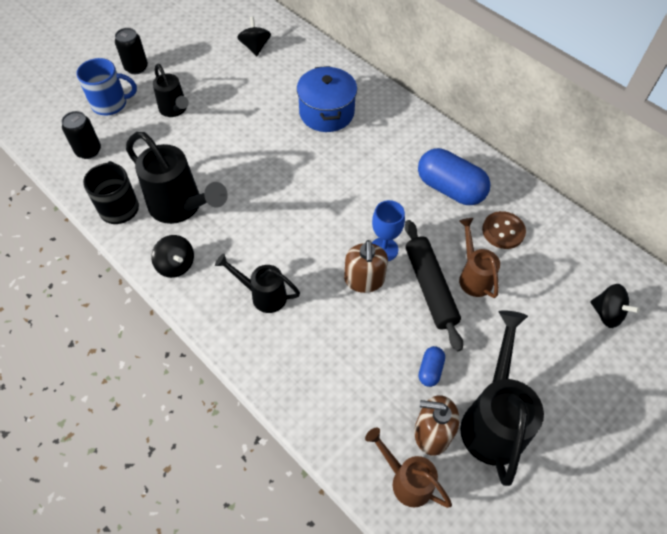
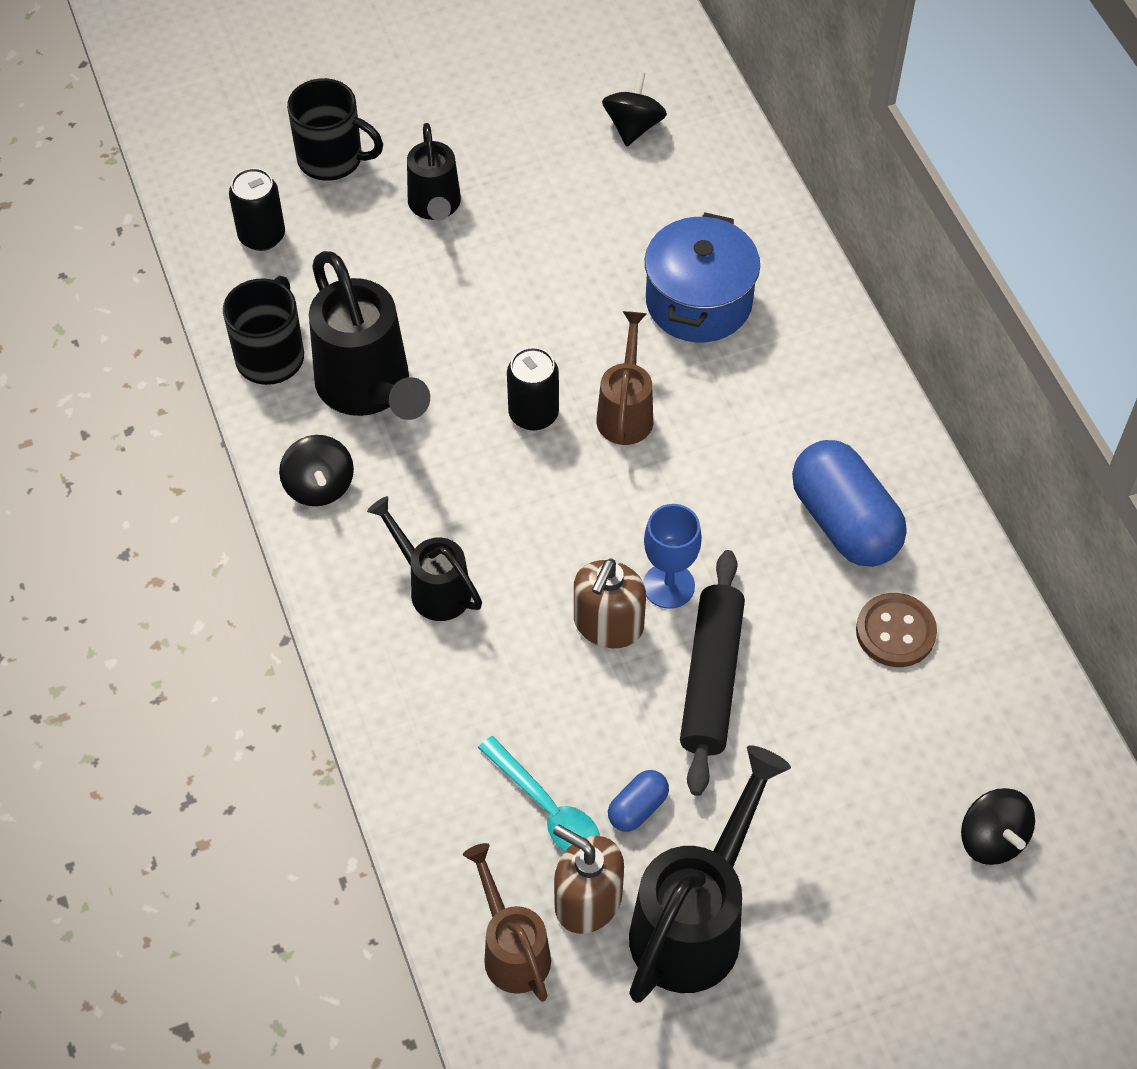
camera: 25 degrees right, 0 degrees up
blue mug [77,58,137,115] -> black mug [287,78,383,181]
black can [115,28,148,74] -> black can moved to [507,347,559,431]
brown watering can [459,218,500,298] -> brown watering can moved to [596,311,653,445]
none -> turquoise spoon [478,736,600,852]

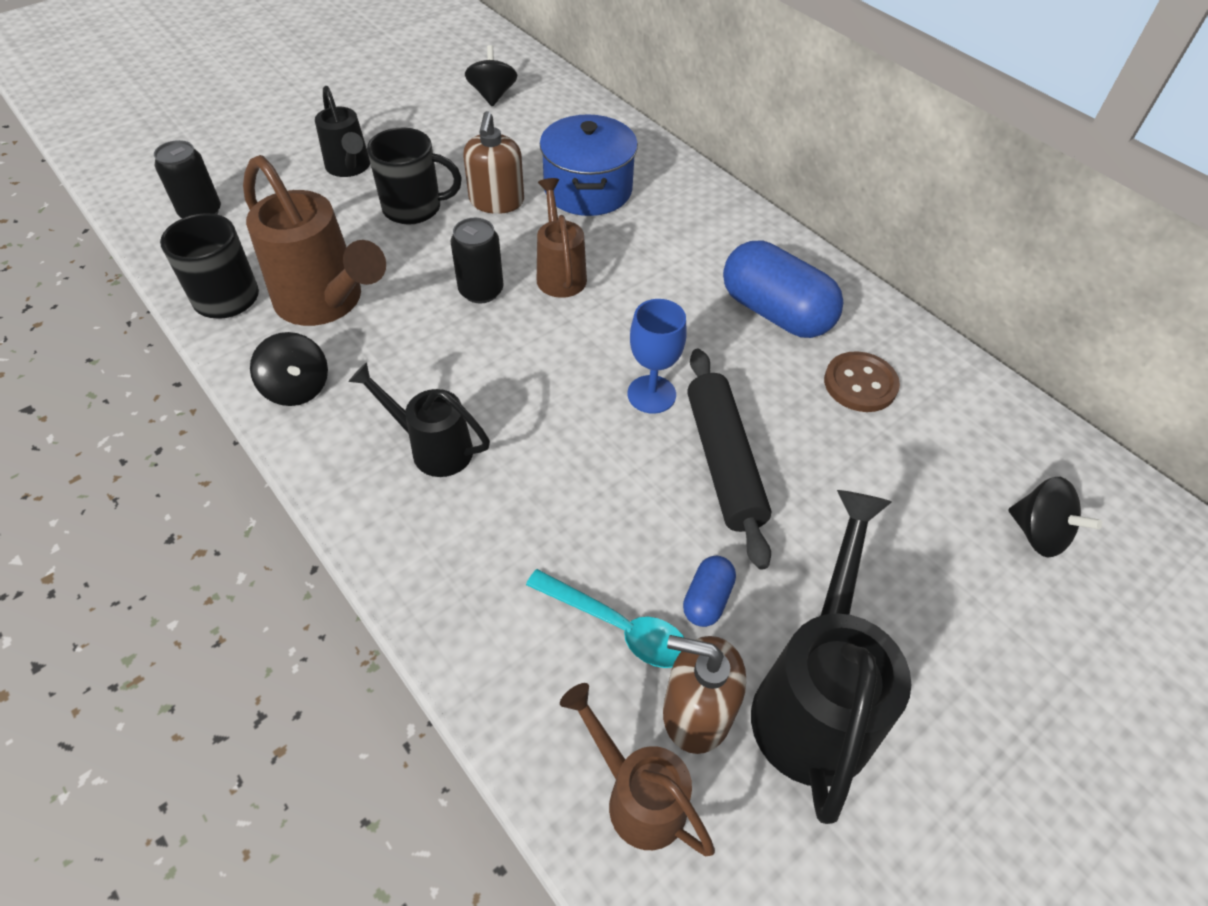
camera: 20 degrees left, 5 degrees down
black mug [287,78,383,181] -> black mug moved to [367,128,462,224]
black watering can [309,251,430,420] -> brown watering can [243,155,386,326]
brown soap dispenser [574,559,646,648] -> brown soap dispenser moved to [463,111,524,214]

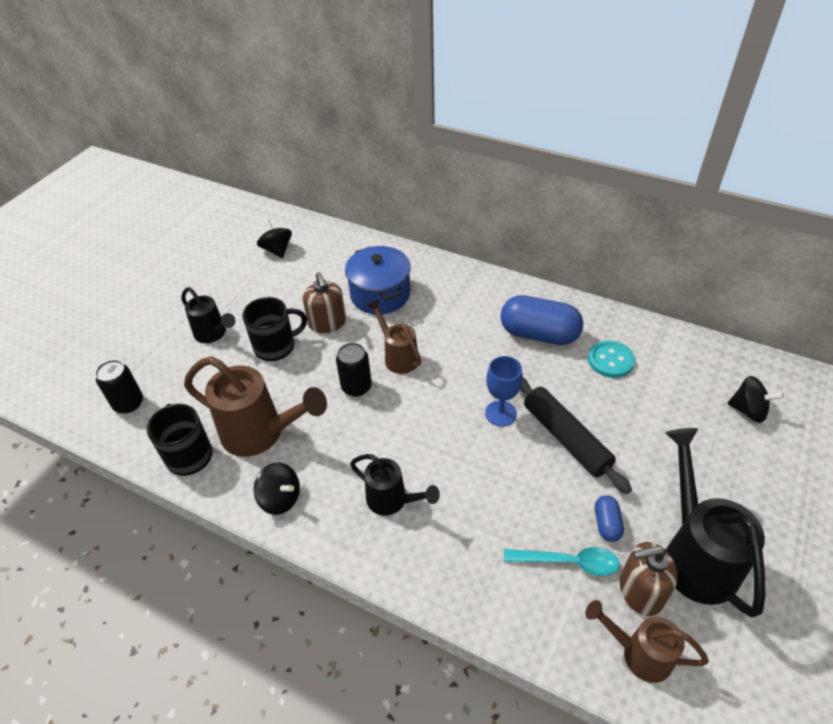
camera: 20 degrees left, 5 degrees down
black watering can [348,362,490,477] -> black watering can turned 150 degrees counterclockwise [350,454,440,516]
brown button [824,351,900,412] -> turquoise button [588,340,635,378]

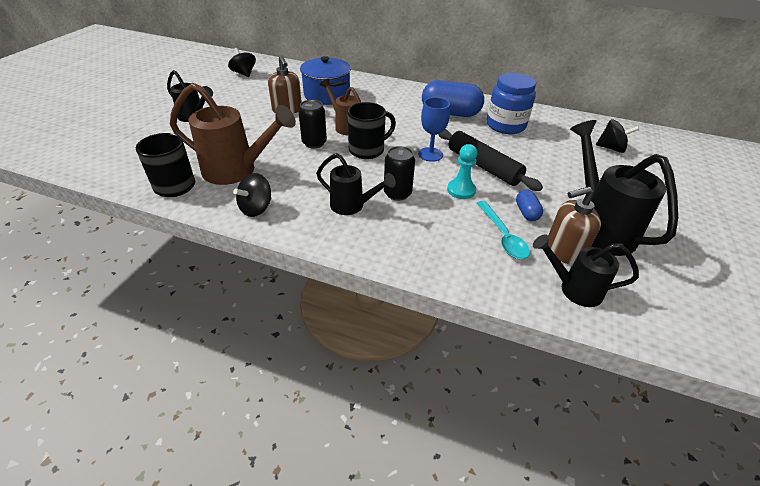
camera: 10 degrees left, 5 degrees down
black can [95,360,143,414] -> black can moved to [384,146,415,201]
black mug [242,297,307,361] -> black mug moved to [347,102,396,159]
black spinning top [254,463,300,515] -> black spinning top turned 105 degrees clockwise [233,173,271,217]
turquoise spoon [504,547,620,576] -> turquoise spoon turned 75 degrees clockwise [477,201,530,259]
brown watering can [585,600,709,683] -> black watering can [533,234,639,307]
turquoise button [588,340,635,378] -> blue jar [487,73,536,134]
none -> turquoise pawn [447,144,478,199]

